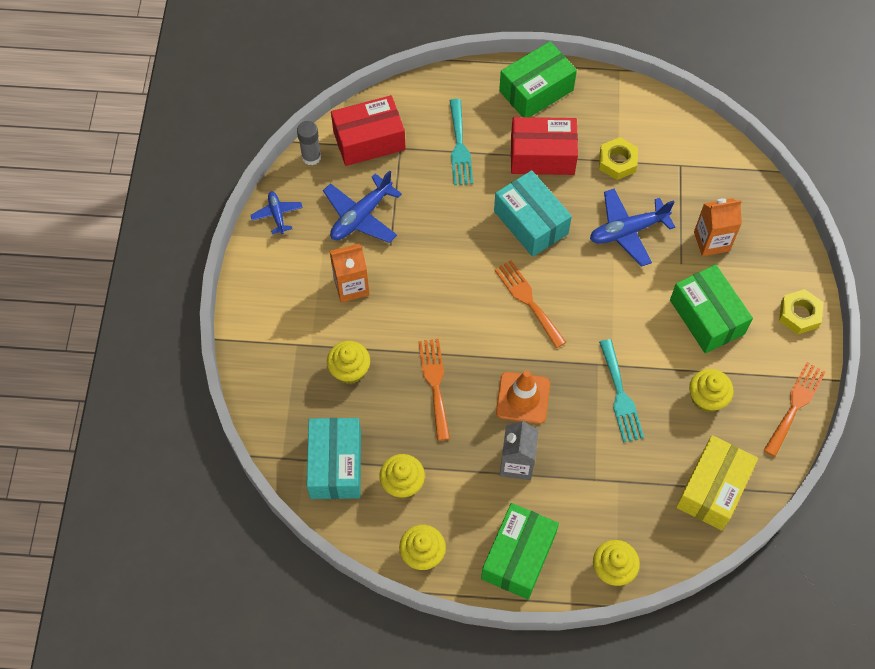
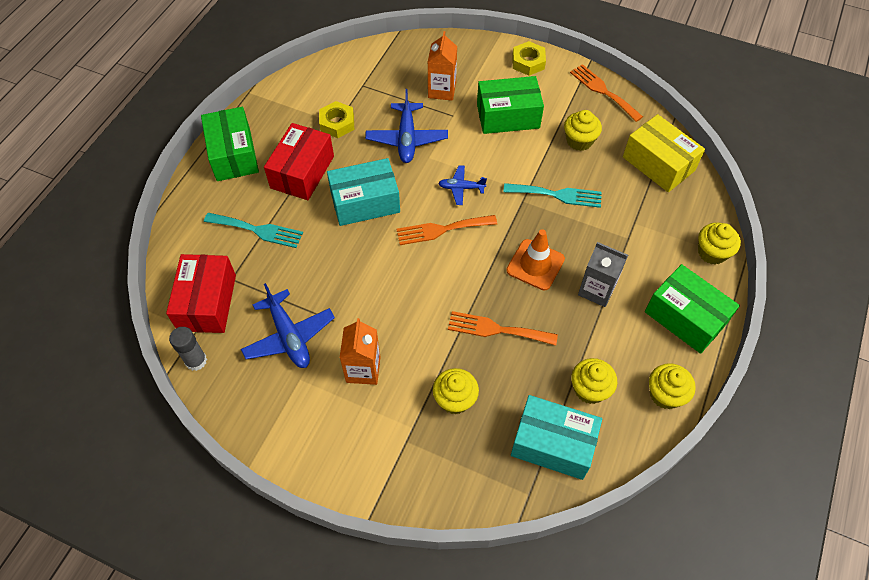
camera: 70 degrees left, 5 degrees down
blue plane [251,191,303,234] -> blue plane moved to [438,165,487,205]

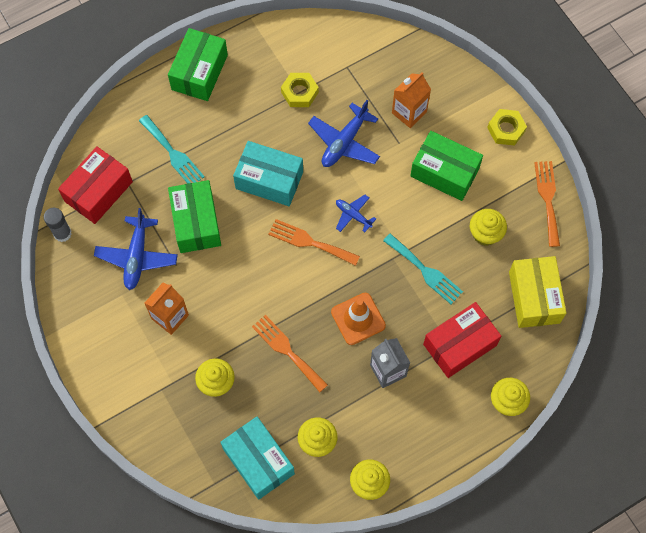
camera: 35 degrees right, 10 degrees up
red box [264,123,334,200] -> red box moved to [423,302,501,378]
green box [645,264,740,354] -> green box moved to [168,180,221,253]

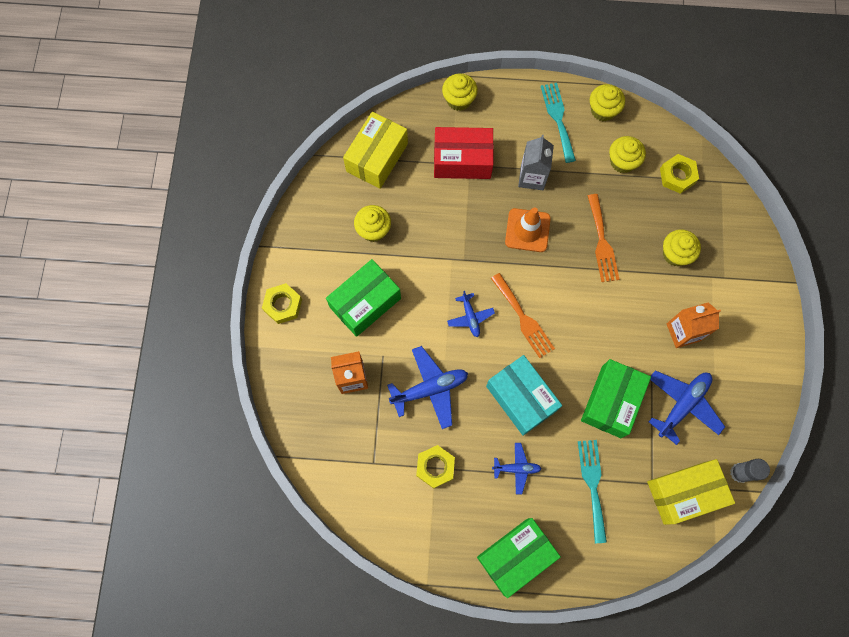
camera: 145 degrees left, 5 degrees up
red box [58,146,133,224] -> yellow box [647,459,735,525]
turquoise box [220,417,295,500] -> yellow nut [660,154,699,194]
turquoise fork [383,233,463,304] -> turquoise fork moved to [541,83,576,163]
green box [410,131,483,201] -> green box turned 75 degrees clockwise [326,259,401,337]
orange fork [534,161,560,247] -> none
none -> blue plane [492,443,542,494]

